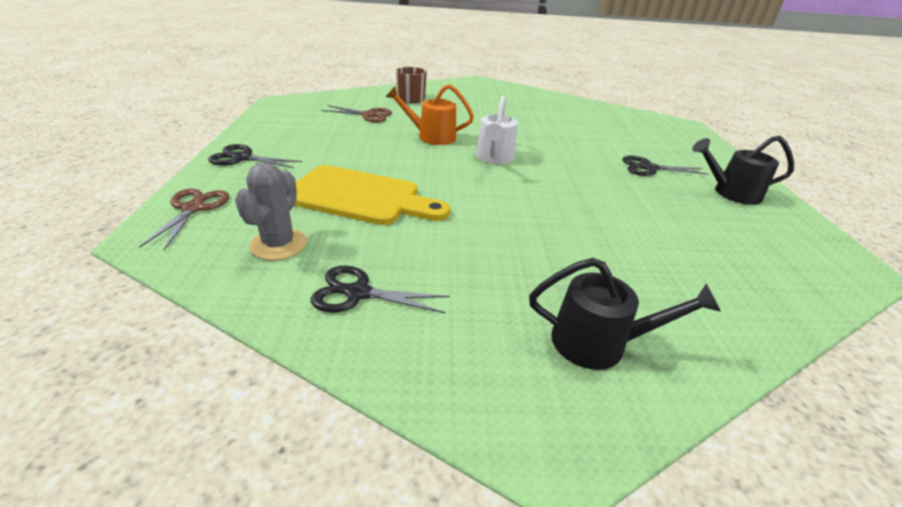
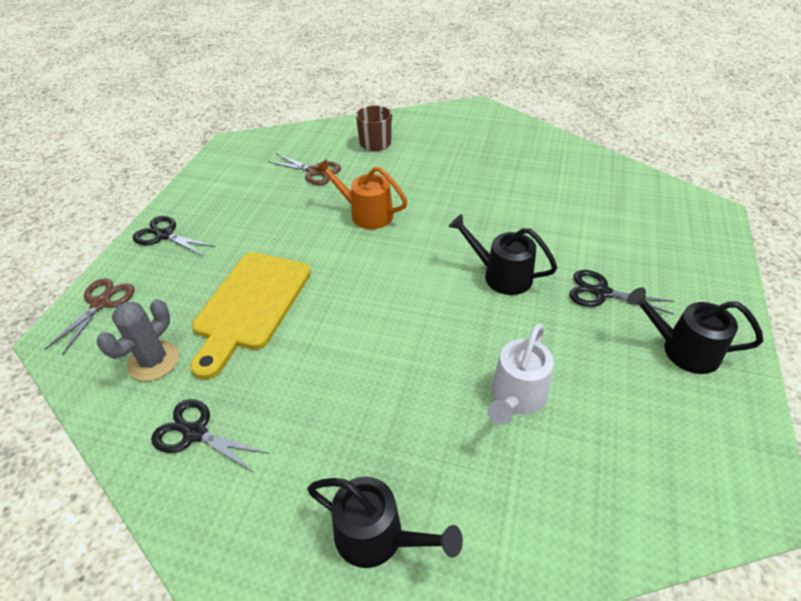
camera: 20 degrees right, 10 degrees up
yellow cutting board [294,165,451,225] -> yellow cutting board turned 75 degrees clockwise [190,252,311,380]
white watering can [476,96,518,164] -> white watering can moved to [488,324,554,425]
none -> black watering can [449,214,557,295]

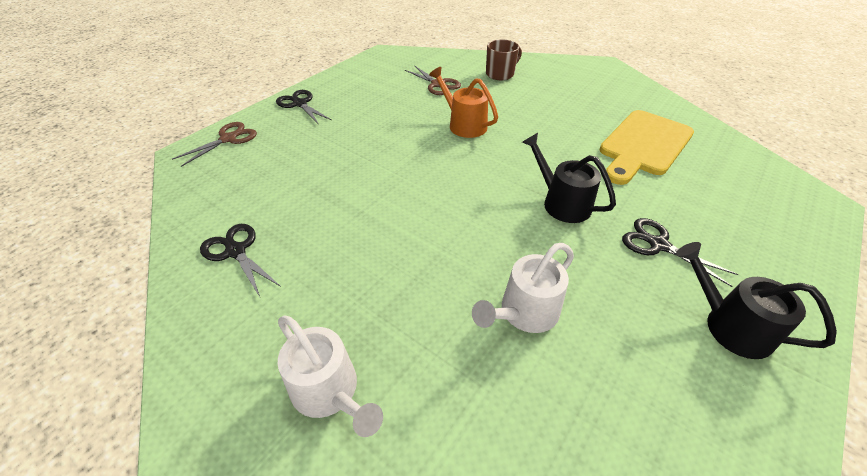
camera: 20 degrees right, 0 degrees up
grey cactus [97,299,179,381] -> none
yellow cutting board [190,252,311,380] -> yellow cutting board moved to [599,110,694,185]
black watering can [307,477,463,568] -> white watering can [278,316,383,437]

